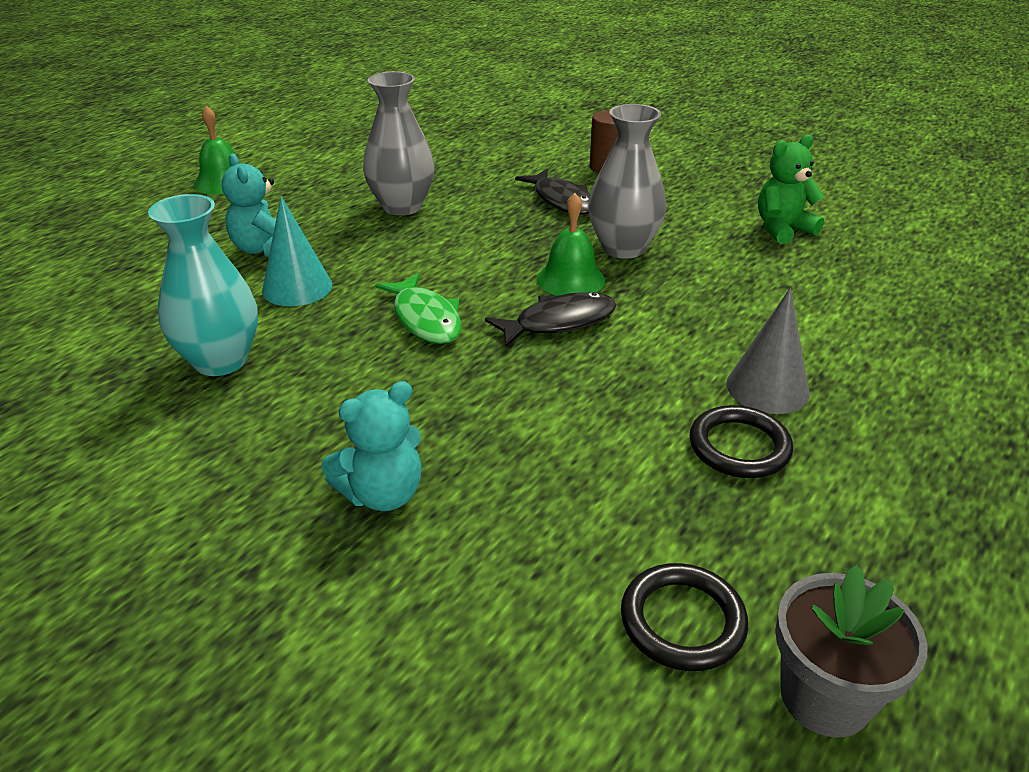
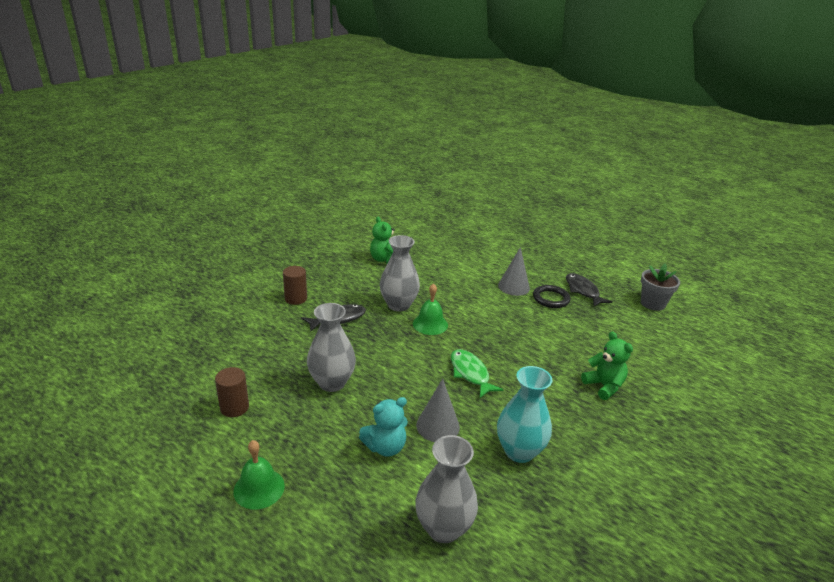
camera: 90 degrees left, 5 degrees down
turquoise cone [262,196,332,306] -> grey cone [416,378,460,442]
turquoise teddy bear [321,381,422,511] -> green teddy bear [581,332,633,400]
green fish [375,273,462,344] -> green fish turned 90 degrees counterclockwise [451,349,504,398]
black fish [485,292,616,348] -> black fish moved to [566,273,612,307]
black ring [621,563,748,671] -> none
none -> brown cylinder [215,367,249,417]
none -> grey vase [415,435,478,543]

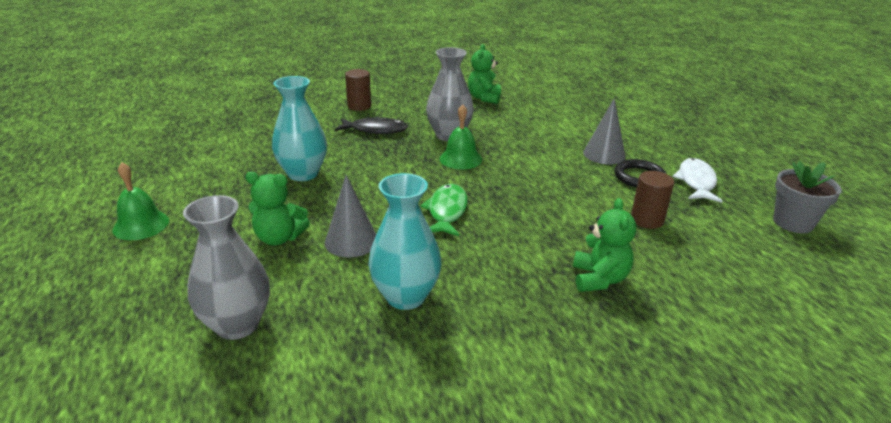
camera: 35 degrees right, 0 degrees up
brown cylinder [215,367,249,417] -> brown cylinder moved to [631,171,674,229]
grey vase [307,303,356,392] -> turquoise vase [272,76,327,181]
turquoise teddy bear [359,397,408,457] -> green teddy bear [245,172,310,245]
black fish [566,273,612,307] -> white fish [673,158,723,203]

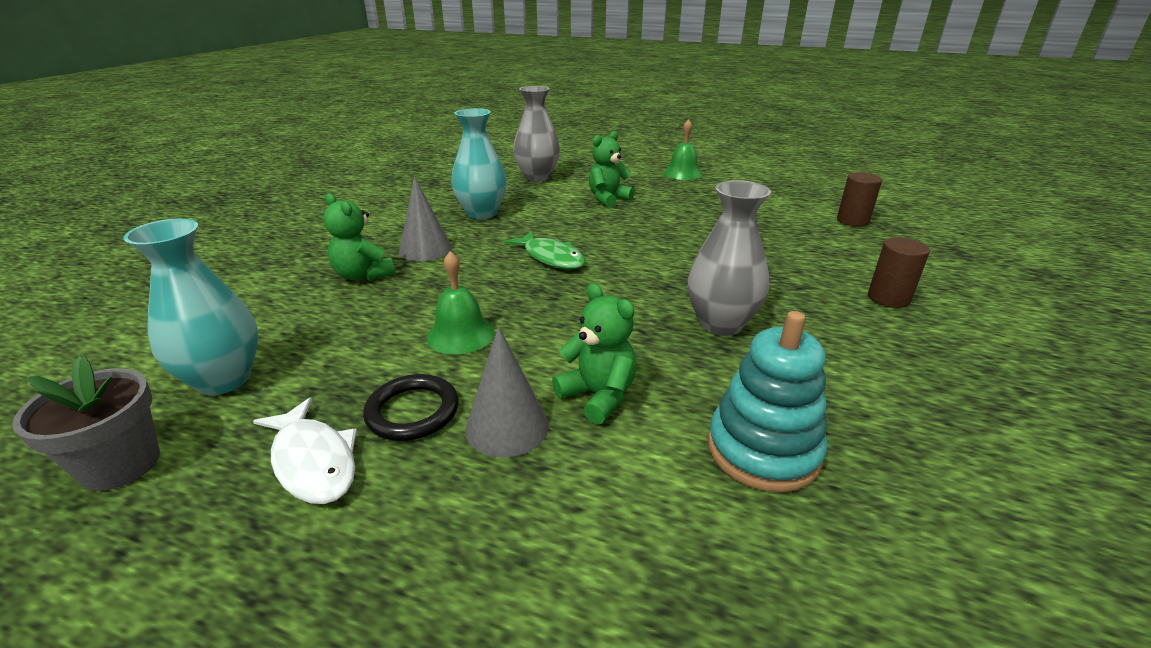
camera: 130 degrees right, 0 degrees up
turquoise vase [272,76,327,181] -> turquoise vase moved to [123,219,258,395]
grey cone [325,175,376,257] -> grey cone moved to [399,177,452,261]
black fish [335,117,408,134] -> none
green bell [439,104,482,170] -> green bell moved to [427,251,495,355]
green teddy bear [468,44,501,104] -> green teddy bear moved to [552,283,637,425]
brown cylinder [631,171,674,229] -> brown cylinder moved to [837,172,882,227]
none -> turquoise stacking toy [708,311,827,492]

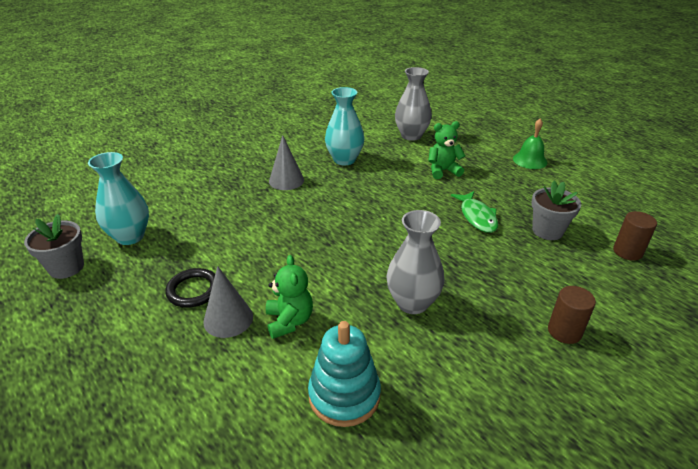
camera: 30 degrees right, 5 degrees up
white fish [253,397,357,504] -> none
green teddy bear [324,193,395,281] -> none
green bell [427,251,495,355] -> none
green fish [505,231,585,269] -> green fish moved to [451,191,498,233]
none -> grey flower pot [531,181,581,240]

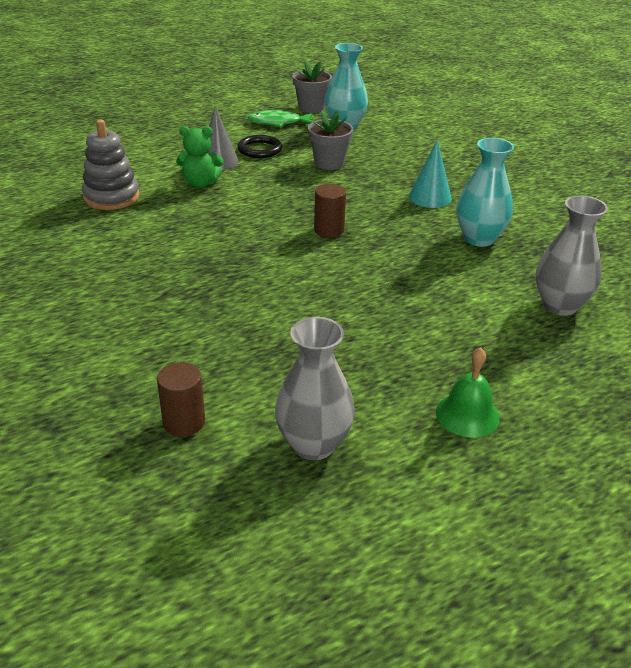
camera: 100 degrees right, 0 degrees up
grey cone [269,135,304,190] -> turquoise cone [409,140,452,208]
turquoise stacking toy [308,321,381,427] -> grey stacking toy [82,120,140,210]
grey vase [386,210,444,314] -> grey vase moved to [275,317,355,460]
green teddy bear [428,121,465,179] -> none
green fish [451,191,498,233] -> green fish moved to [247,110,313,127]
grey flower pot [531,181,581,240] -> grey flower pot moved to [308,110,354,170]
brown cylinder [548,286,596,344] -> brown cylinder moved to [314,184,346,238]

